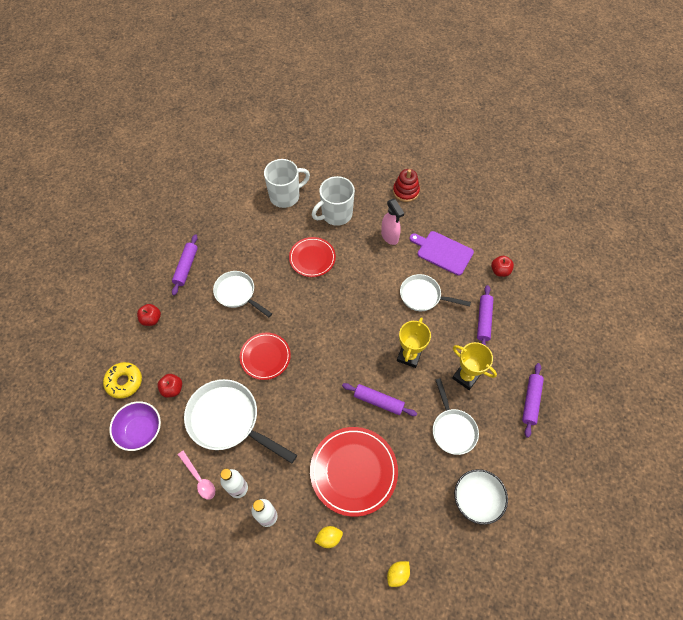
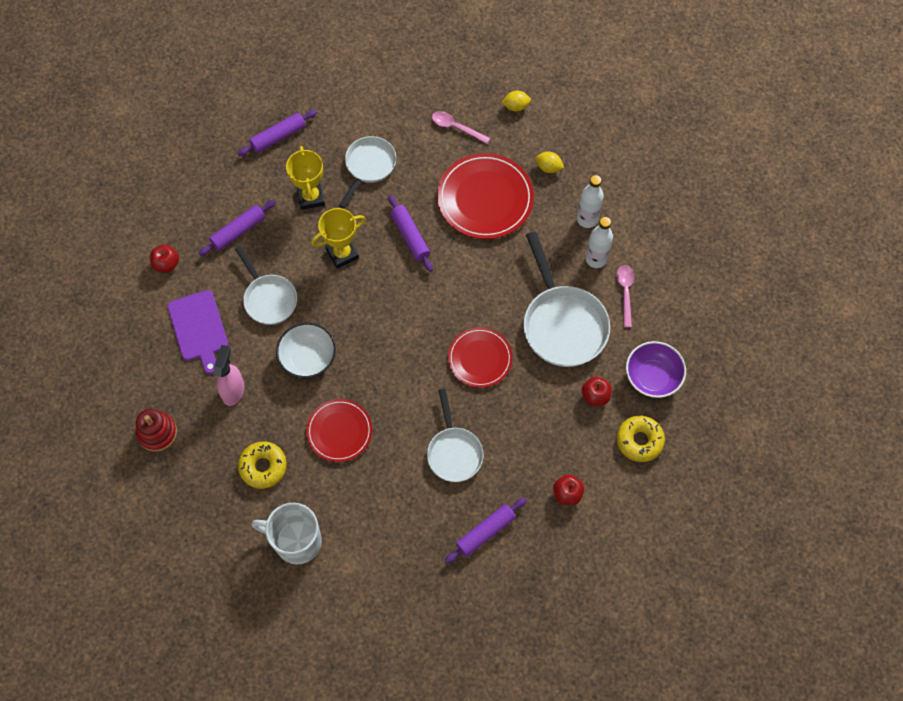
camera: 140 degrees left, 5 degrees up
white mug [312,176,355,226] -> yellow donut [238,442,287,489]
white bowl [454,469,508,525] -> white bowl moved to [276,322,336,378]
none -> pink spoon [432,111,490,144]

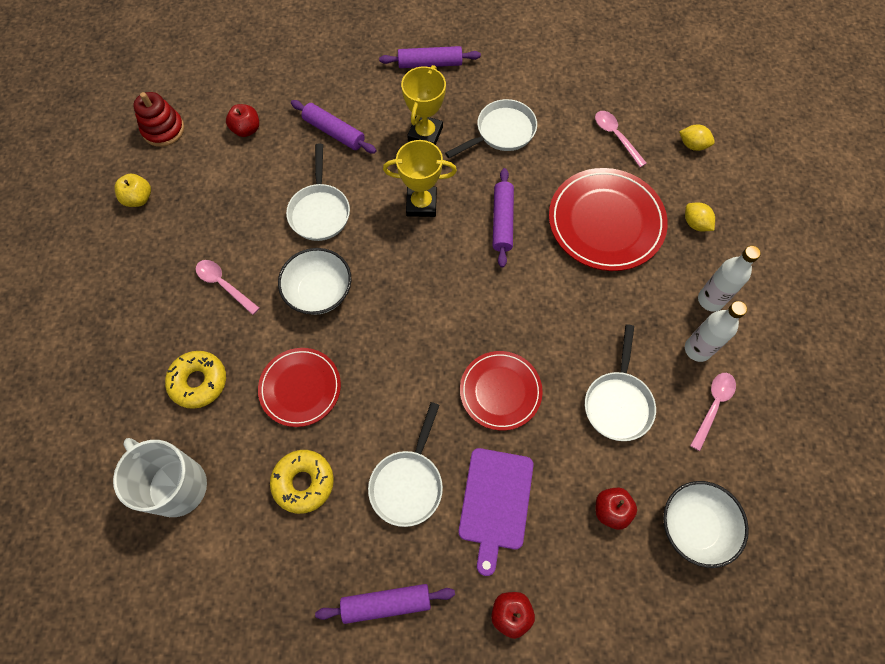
camera: 30 degrees right, 0 degrees up
red stacking toy [136,409,177,452] -> red stacking toy moved to [133,92,184,147]
purple cutting board [168,290,228,374] -> purple cutting board moved to [459,448,534,576]
purple rolling pin [198,200,276,256] -> purple rolling pin turned 45 degrees clockwise [291,100,376,154]
pink spray bottle [213,345,244,406] -> pink spoon [196,260,260,315]
white pan [523,231,610,367] -> white pan [585,324,656,441], size x0.63
yellow donut [617,415,665,462] -> yellow donut moved to [270,450,334,514]
purple bowl [626,341,686,398] -> white bowl [663,481,749,568]
none -> yellow apple [114,173,151,207]

